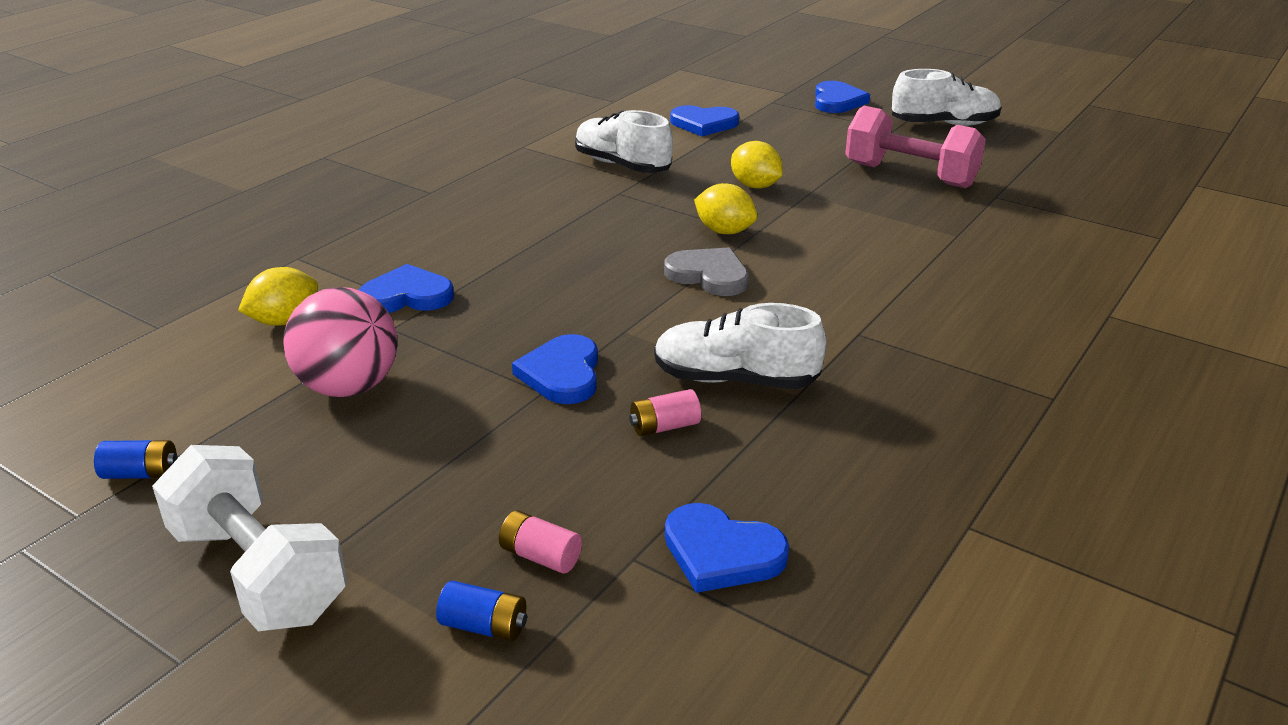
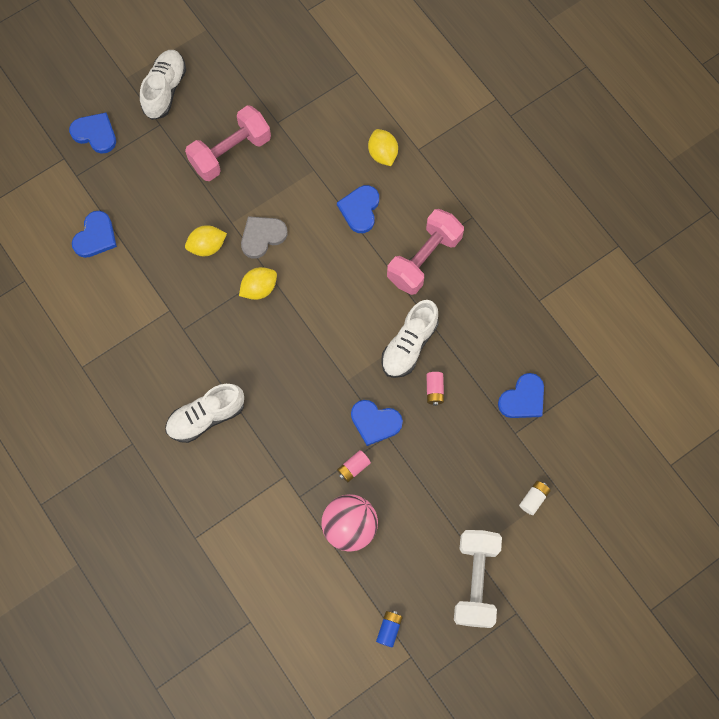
camera: 70 degrees left, 40 degrees up
white dumbbell [152,445,347,631] -> white dumbbell turned 60 degrees counterclockwise [454,530,502,628]
yellow lemon [238,267,318,325] -> yellow lemon moved to [368,129,398,166]
blue heart [359,264,454,313] -> blue heart moved to [337,185,379,233]
blue battery [436,581,527,641] -> white battery [519,481,550,515]
pink battery [499,510,582,574] -> pink battery moved to [337,450,371,482]
white shoe [575,110,673,173] -> white shoe moved to [165,384,244,443]
grey heart [664,247,749,296] -> grey heart moved to [241,216,288,259]
none -> pink dumbbell [387,209,464,295]

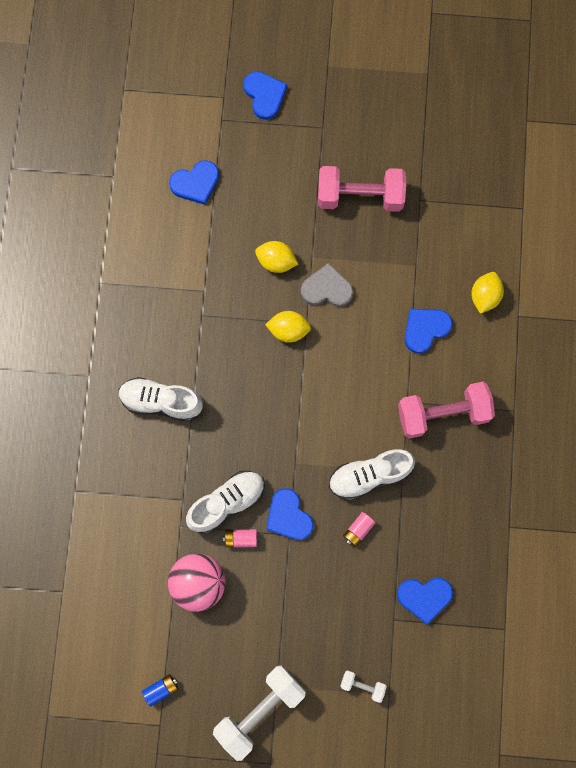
camera: 40 degrees right, 5 degrees up
white shoe [140,50,186,120] -> white shoe moved to [186,471,265,534]
white battery [519,481,550,515] -> white dumbbell [340,670,387,703]

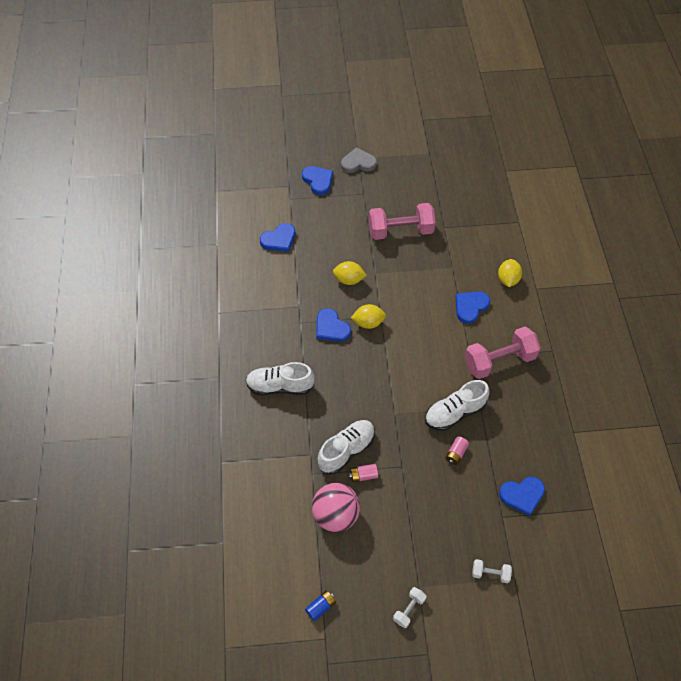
camera: 10 degrees left, 20 degrees down
white dumbbell [213,665,306,761] -> white dumbbell [393,587,426,628], size x0.46
blue heart [266,488,314,540] -> blue heart moved to [316,308,351,342]
grey heart [301,263,353,307] -> grey heart moved to [341,147,377,173]

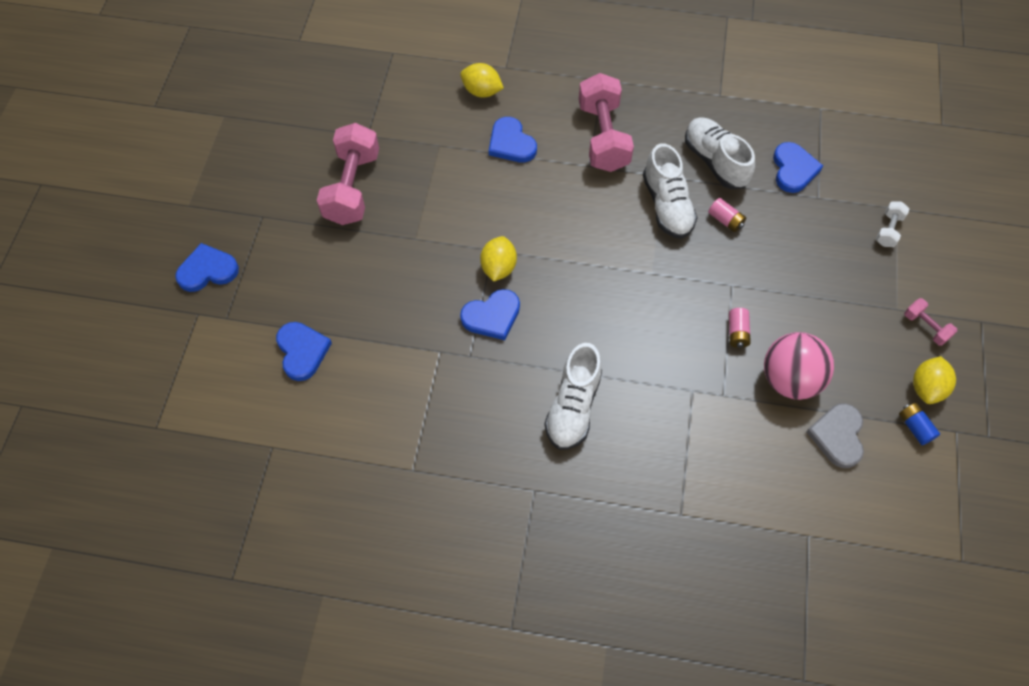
camera: 75 degrees left, 5 degrees up
white shoe [317,420,375,475] -> white shoe moved to [685,117,755,189]
yellow lemon [333,261,367,285] -> yellow lemon moved to [913,356,956,404]
grey heart [341,147,377,173] -> grey heart moved to [806,403,864,468]
white dumbbell [393,587,426,628] -> pink dumbbell [904,298,957,346]

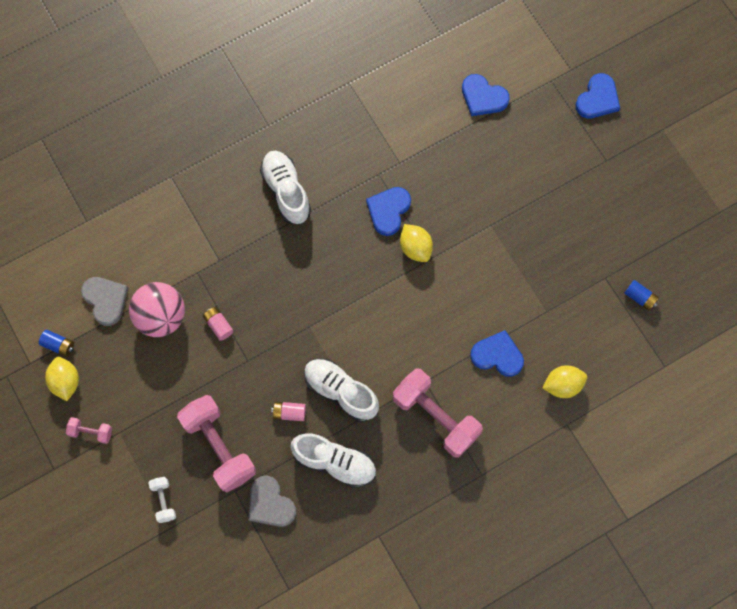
camera: 140 degrees right, 10 degrees up
pink dumbbell [317,123,379,225] -> pink dumbbell moved to [177,395,256,492]
blue heart [773,142,823,193] -> grey heart [248,476,296,527]
none -> blue battery [624,280,659,311]

